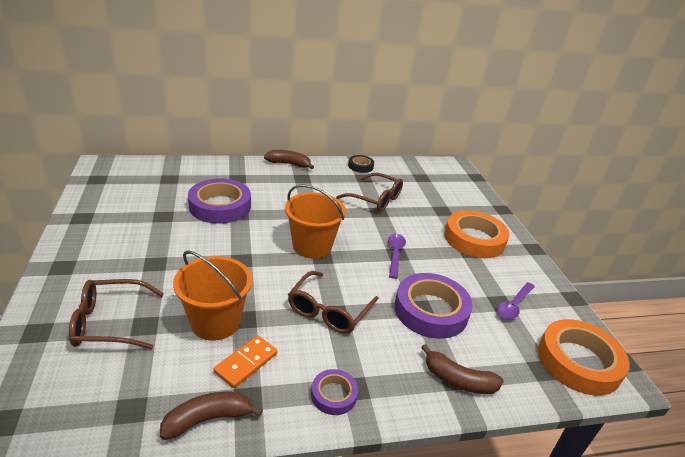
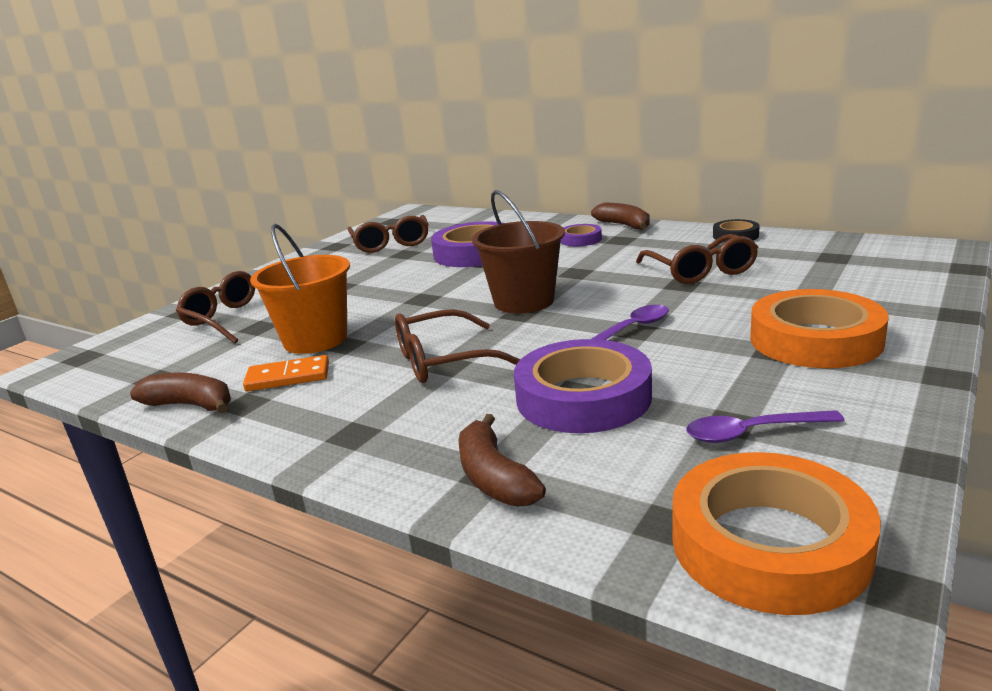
camera: 50 degrees right, 10 degrees down
orange bucket [285,185,346,258] -> brown bucket [472,190,565,313]
purple tape [311,369,358,415] -> purple tape moved to [560,224,602,246]
none -> brown glasses [347,215,429,253]

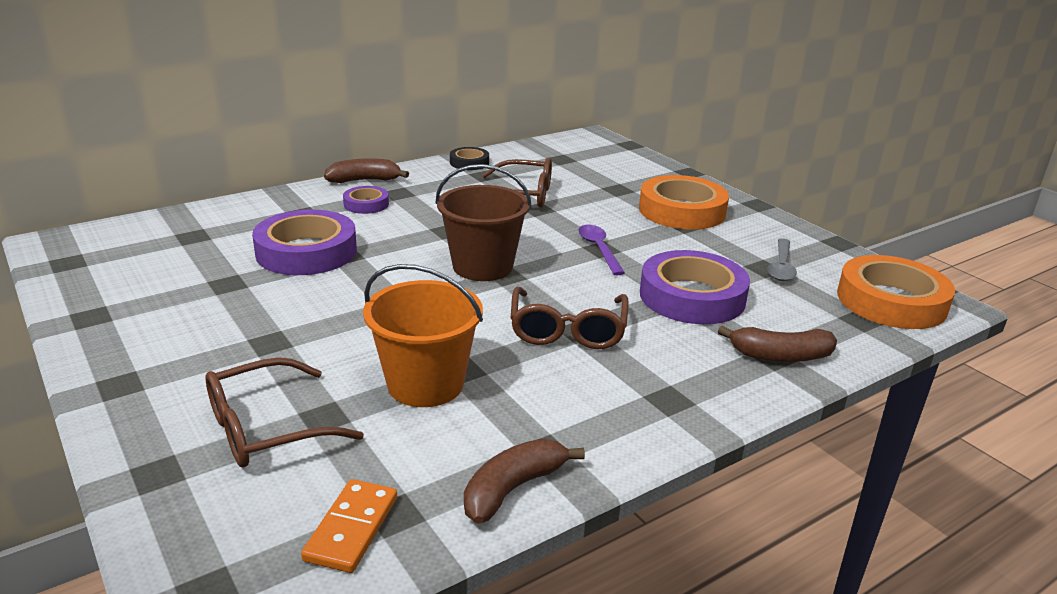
camera: 70 degrees left, 5 degrees up
orange domino [243,355,329,391] -> orange domino moved to [301,479,397,573]
brown glasses [347,215,429,253] -> none
purple spoon [686,410,845,443] -> grey spoon [767,238,797,281]

